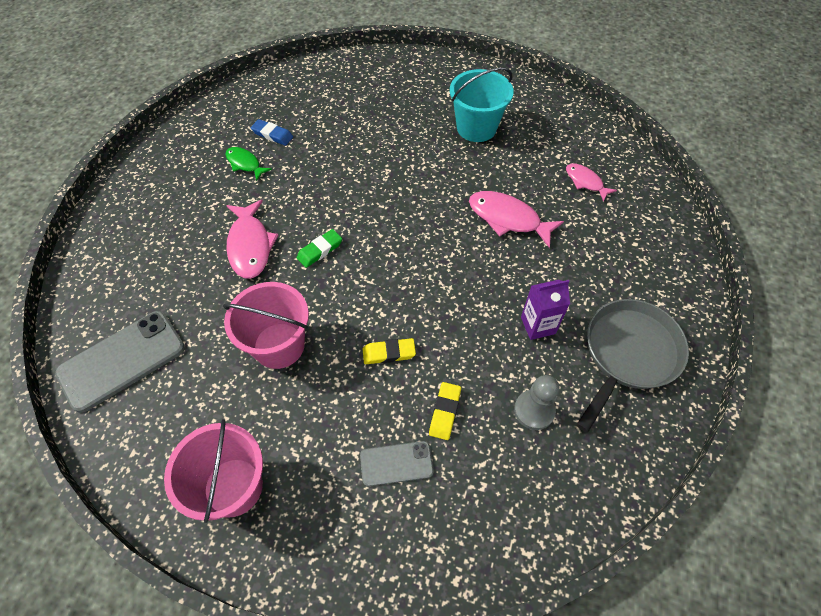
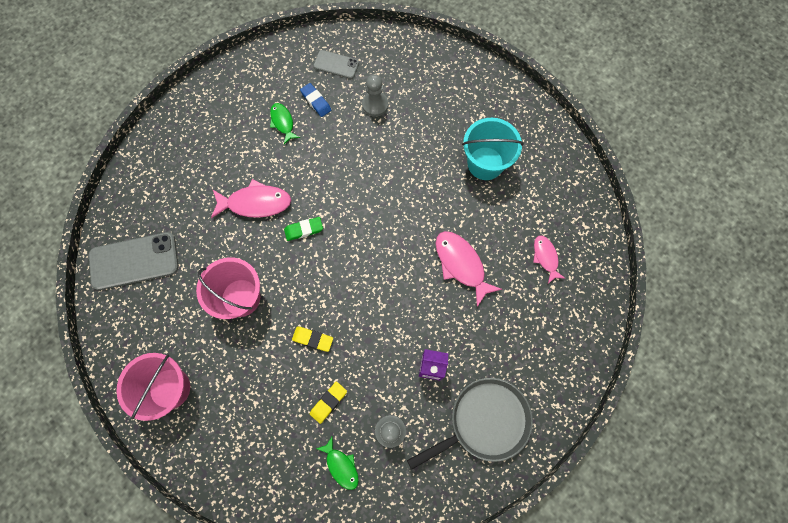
camera: 25 degrees right, 15 degrees up
pink fish [226,200,278,279] -> pink fish turned 105 degrees counterclockwise [211,179,291,218]
grey phone [360,441,434,486] -> grey phone moved to [313,50,359,79]
none -> green fish [316,437,359,490]
none -> grey pawn [362,75,389,117]

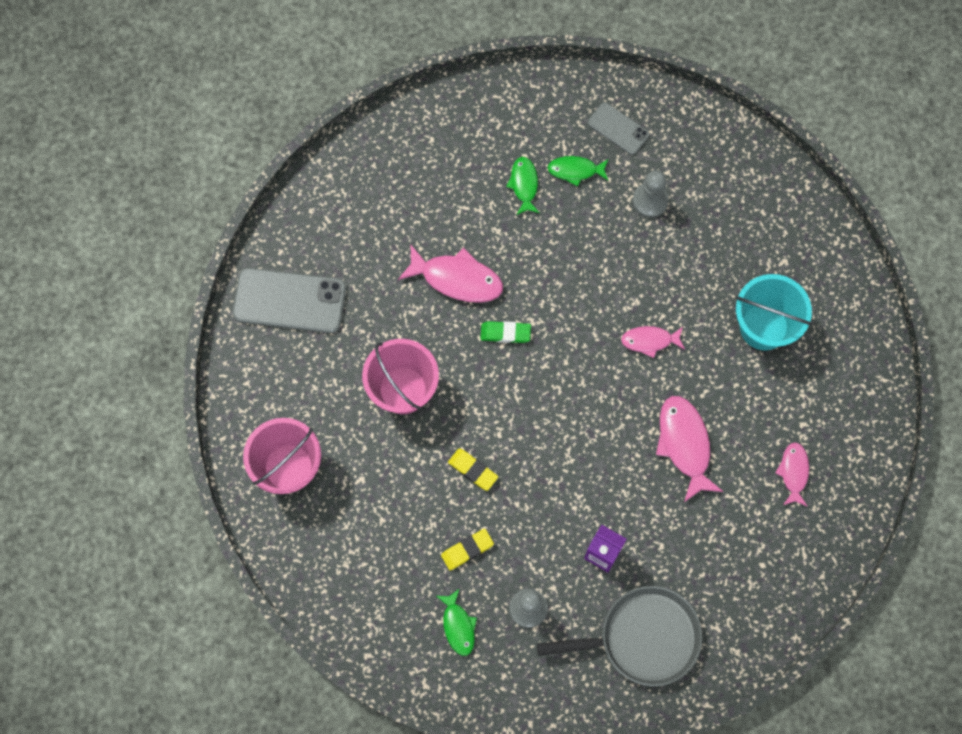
camera: 20 degrees right, 0 degrees up
blue eraser [300,83,331,117] -> green fish [547,156,609,187]
none -> pink fish [621,326,685,358]

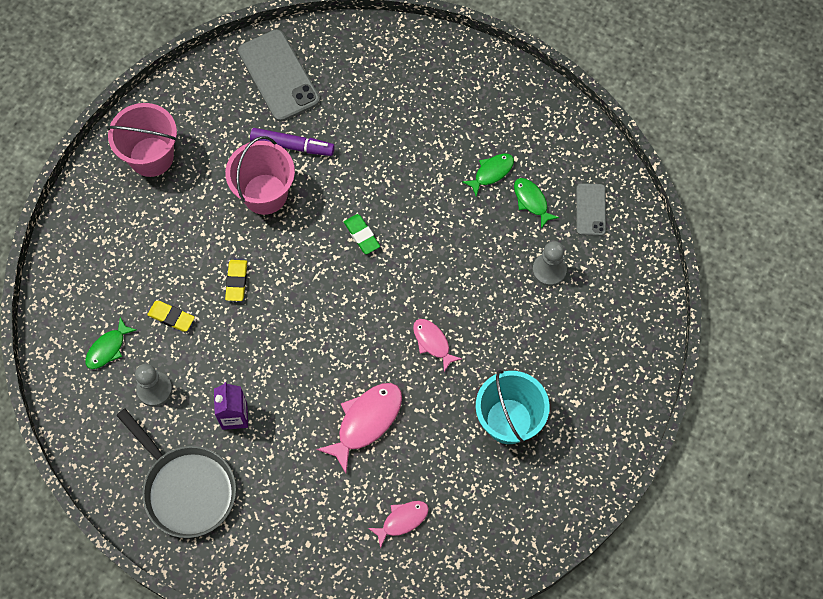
camera: 55 degrees right, 5 degrees down
pink fish [398,244,503,303] -> none
none -> purple marker [250,128,335,156]

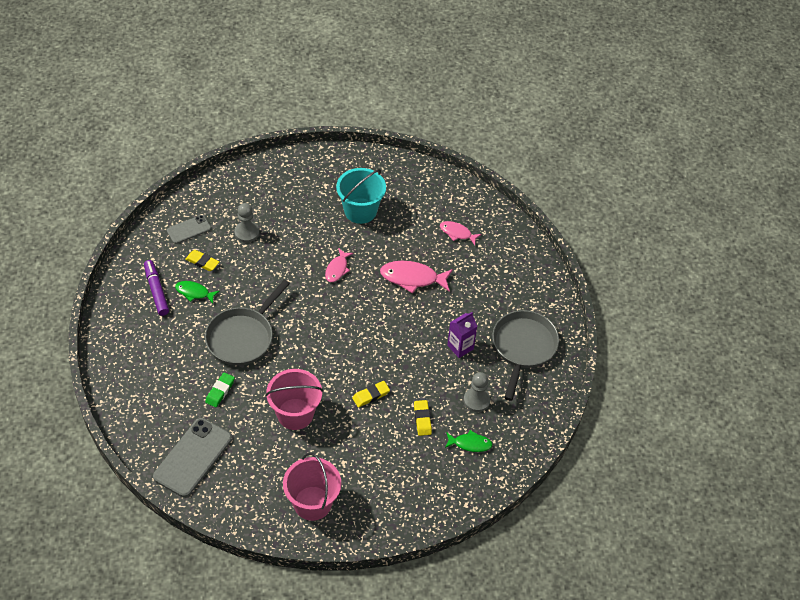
camera: 125 degrees left, 15 degrees down
purple marker [250,128,335,156] -> purple marker moved to [144,260,169,316]
green eraser [344,214,380,254] -> green eraser moved to [205,372,235,408]
green fish [514,178,559,229] -> yellow eraser [185,250,219,271]
none -> grey pan [205,280,290,366]

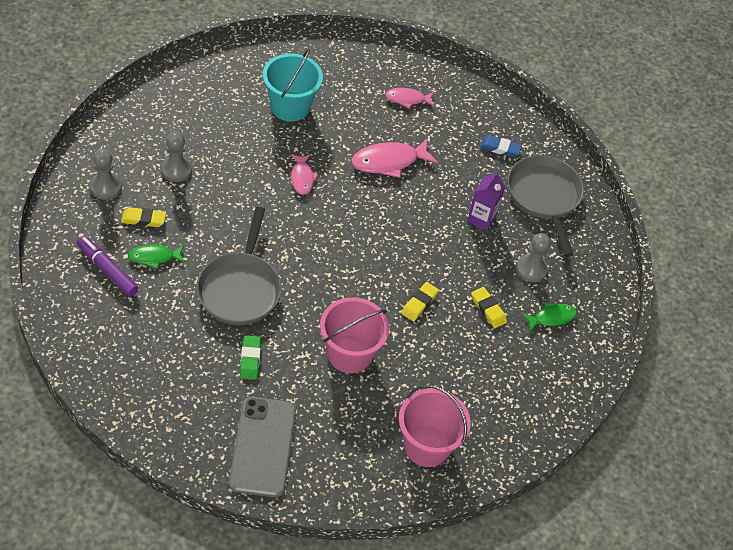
camera: 30 degrees left, 0 degrees up
grey phone [167,215,211,244] -> grey pawn [90,149,122,200]
none -> blue eraser [480,135,522,157]

